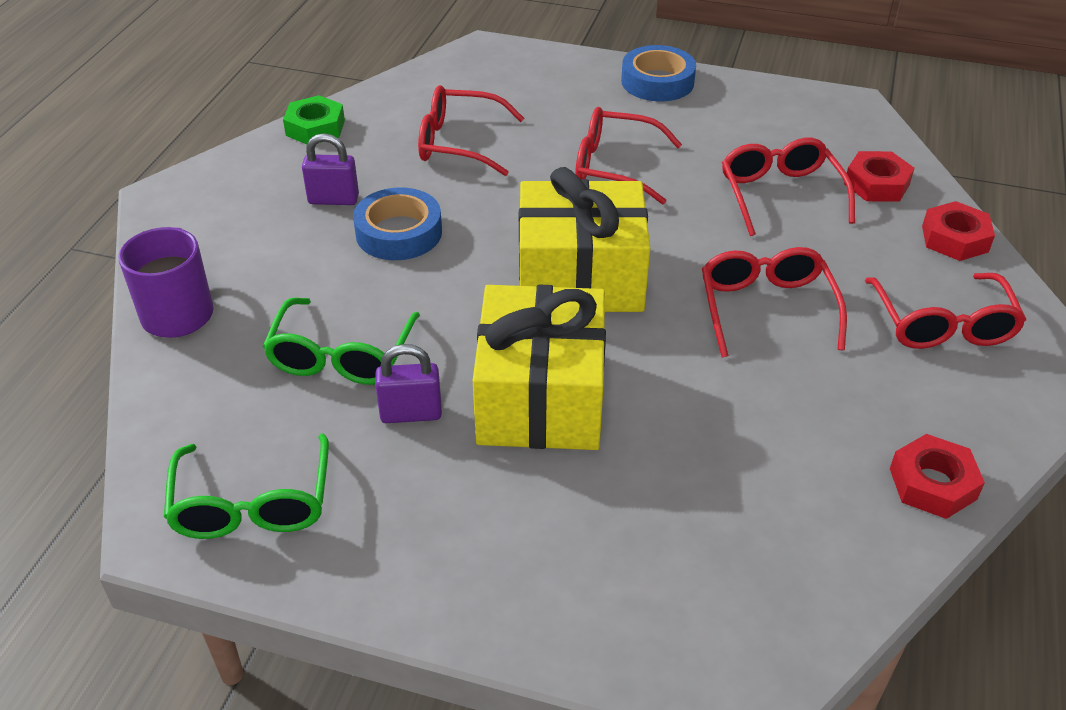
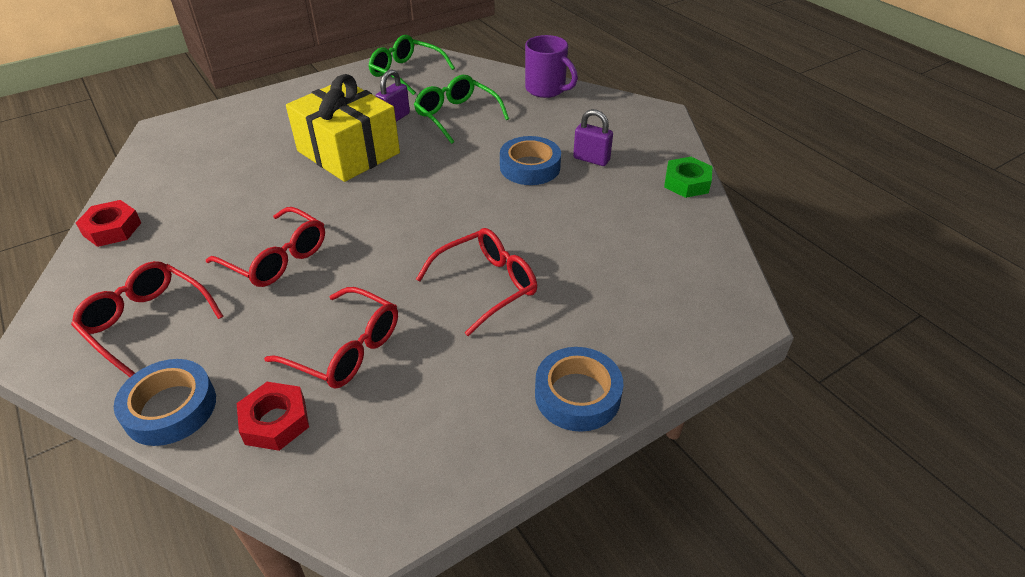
camera: 130 degrees right, 0 degrees up
purple padlock [302,133,359,205] -> purple padlock turned 75 degrees clockwise [573,109,613,166]
red glasses [418,85,524,176] -> none
yellow gift [519,167,650,312] -> none
red nut [922,201,995,261] -> blue tape [114,359,216,446]

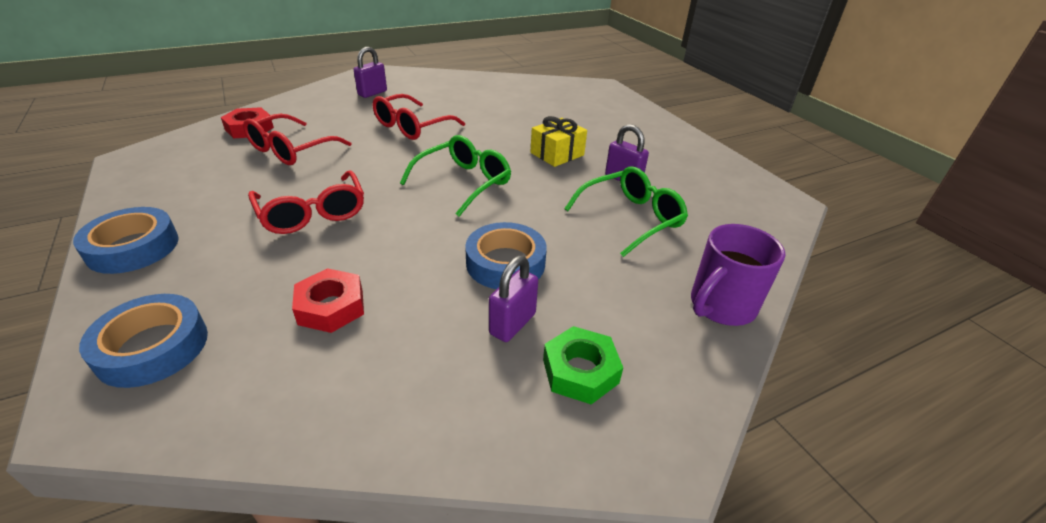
camera: 95 degrees right, 5 degrees down
red glasses [71,261,224,377] -> purple padlock [354,47,387,98]
red nut [76,200,141,247] -> red nut moved to [292,268,364,333]
blue tape [114,359,216,446] -> blue tape moved to [79,294,208,388]
yellow gift [286,74,400,182] -> yellow gift [530,116,587,167], size x0.53
green glasses [368,35,455,95] -> green glasses moved to [400,135,511,216]
green nut [664,157,713,198] -> green nut moved to [543,326,623,404]

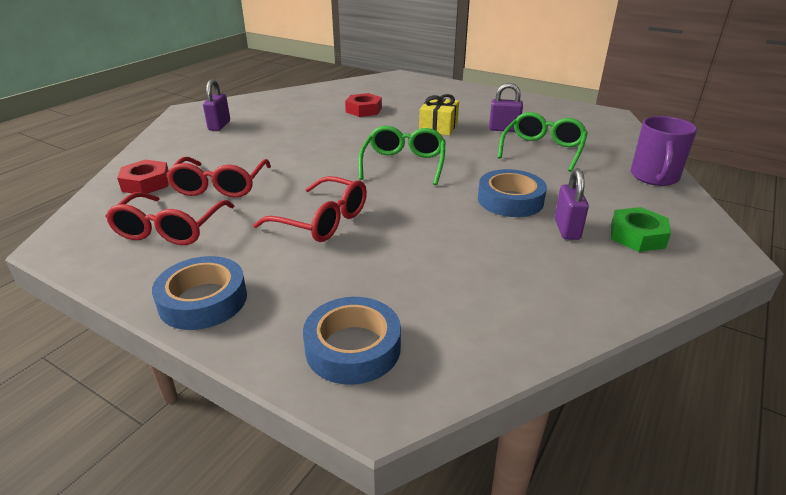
camera: 30 degrees left, 5 degrees down
red nut [292,268,364,333] -> red nut moved to [345,93,382,117]
red glasses [373,94,465,140] -> red glasses moved to [105,192,234,245]

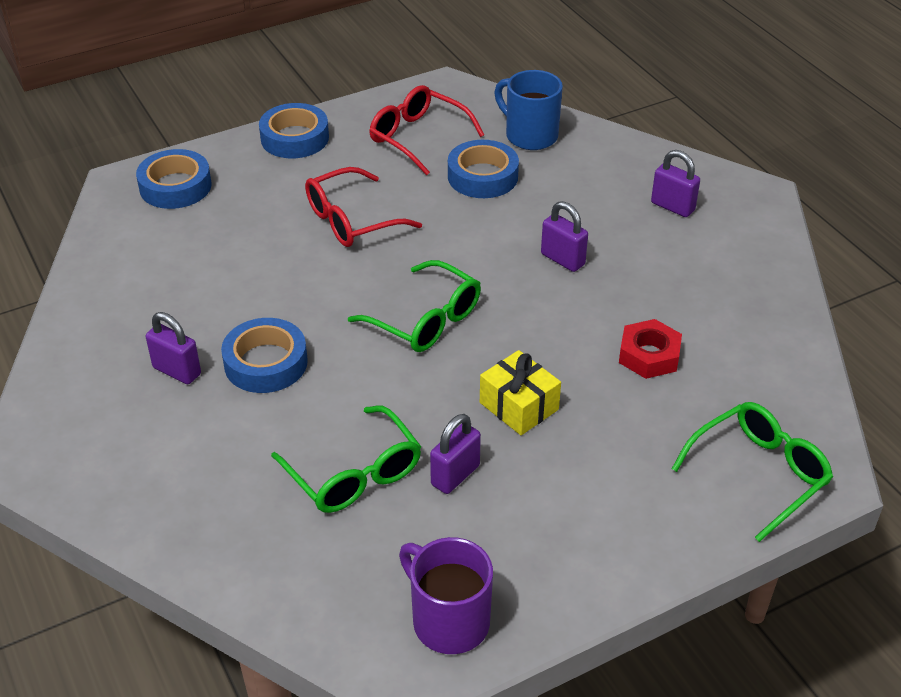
camera: 120 degrees right, 10 degrees up
red nut [117,160,169,193] -> blue mug [494,70,563,150]
red glasses [166,157,271,197] -> blue tape [448,140,519,198]
green nut [611,207,671,252] -> none
purple mug [631,116,697,186] -> purple mug moved to [399,537,493,654]
none -> purple padlock [541,201,588,272]
none -> green glasses [672,402,833,542]

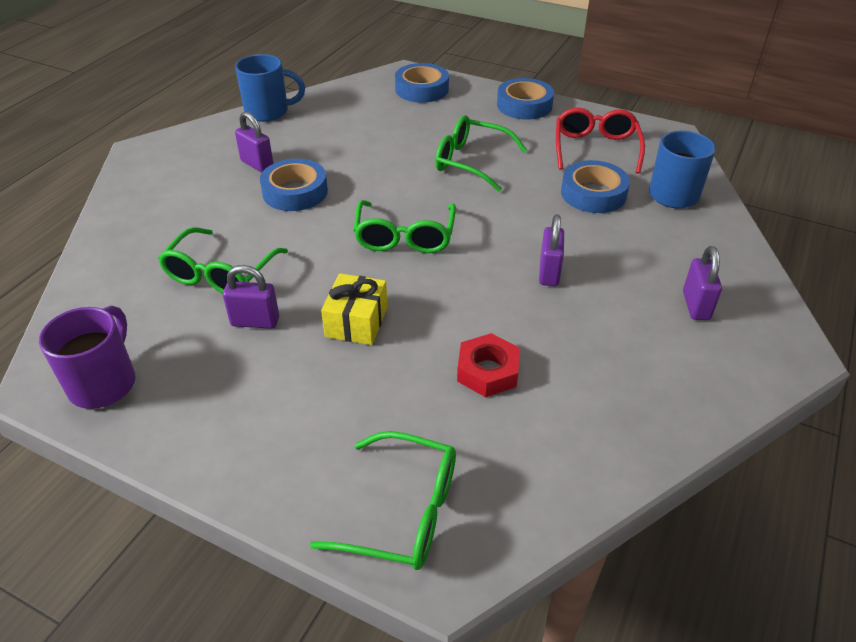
camera: 55 degrees right, 0 degrees up
purple padlock [146,312,201,384] -> purple padlock turned 45 degrees counterclockwise [235,111,274,172]
red glasses [305,167,422,247] -> green glasses [435,115,527,192]
none -> blue mug [235,54,305,122]

